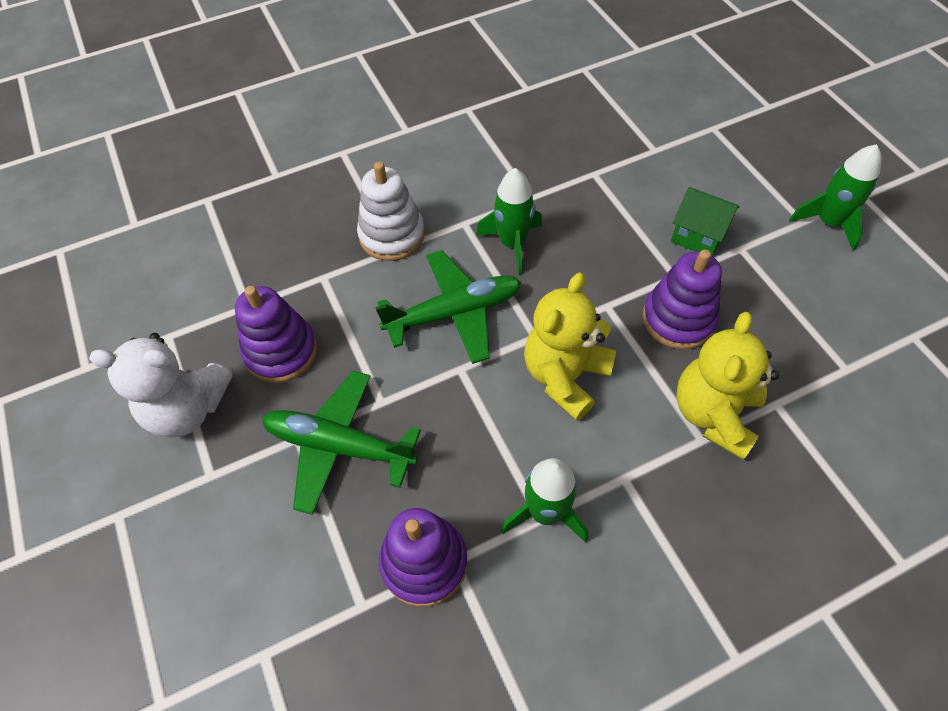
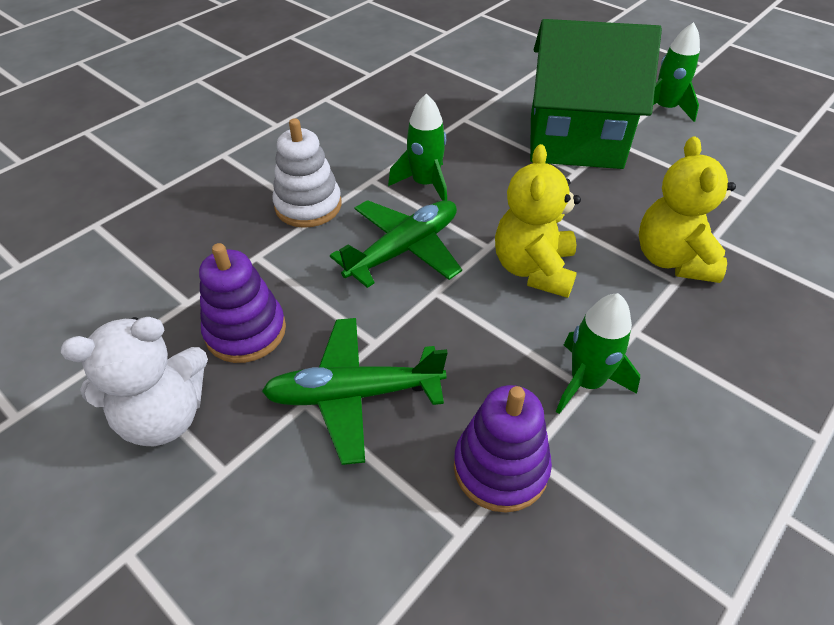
camera: 25 degrees left, 10 degrees down
purple stacking toy [642,250,722,349] -> none
green house [671,187,740,256] -> green house [530,19,662,169], size x2.33

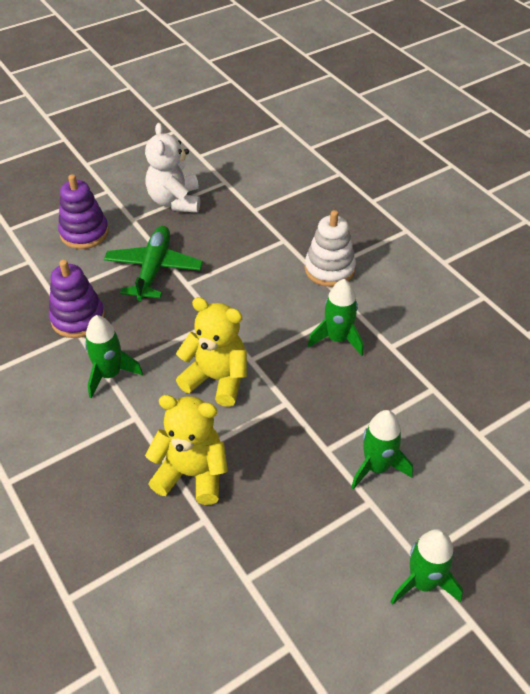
camera: 105 degrees right, 0 degrees up
purple stacking toy [199,243,286,363] -> purple stacking toy moved to [58,174,109,249]
green plane [330,200,462,288] -> none
green house [530,19,662,169] -> green rocket [351,410,413,490]

